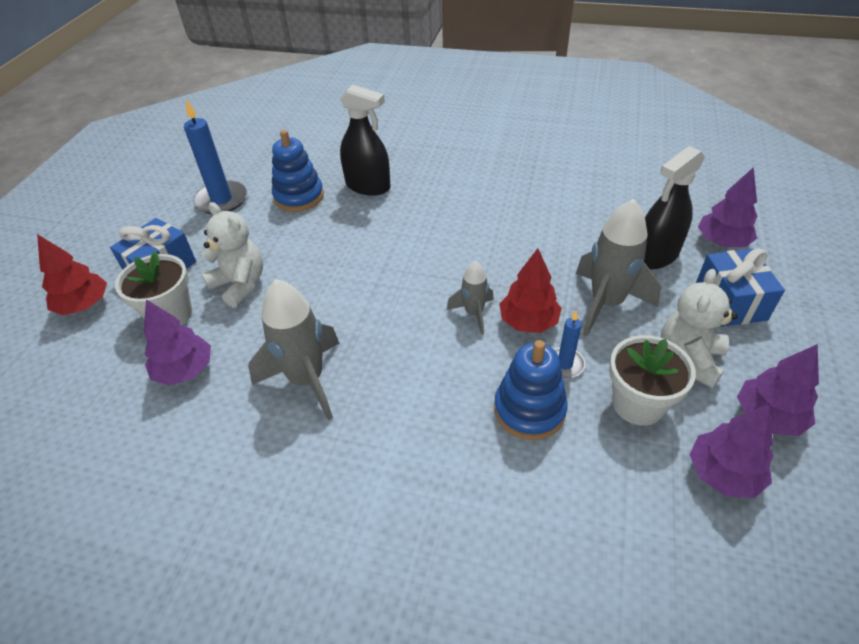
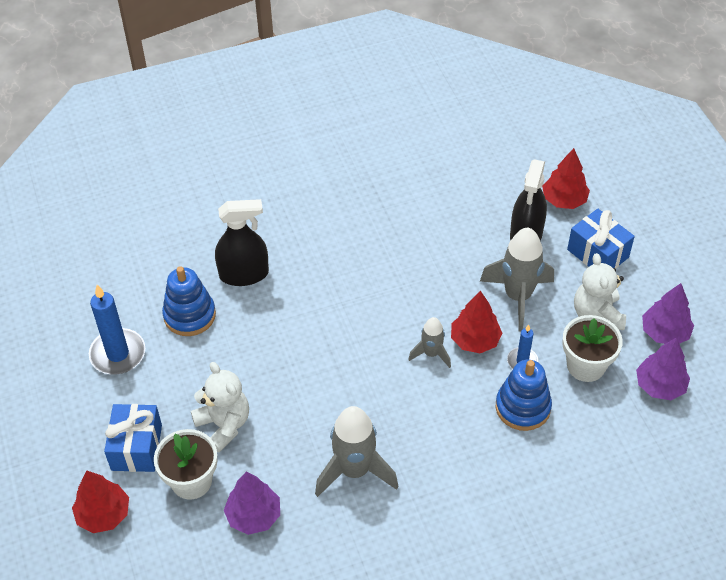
camera: 35 degrees left, 5 degrees up
white teddy bear [202,202,263,308] -> white teddy bear turned 45 degrees clockwise [191,362,249,452]
purple tree [698,167,757,247] -> red tree [542,148,590,209]

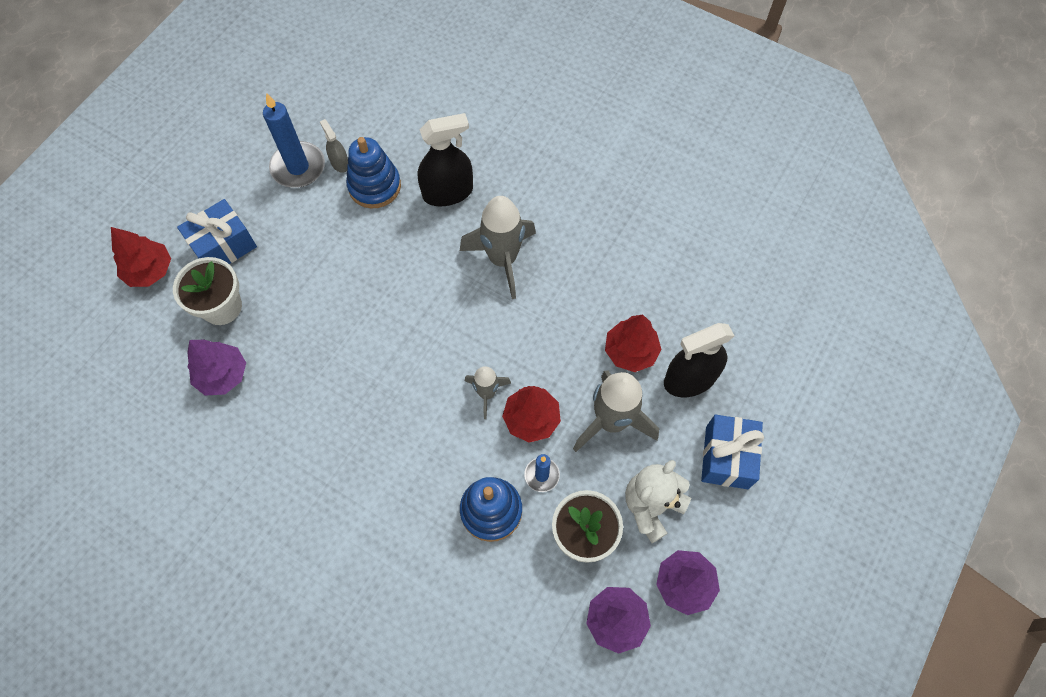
camera: 50 degrees right, 15 degrees up
white teddy bear [191,362,249,452] -> none
black spray bottle [215,199,269,286] -> black spray bottle turned 60 degrees counterclockwise [418,113,473,206]
grey rocket [315,406,399,497] -> grey rocket moved to [460,196,536,299]
red tree [542,148,590,209] -> red tree moved to [605,314,662,372]
none -> grey spray bottle [320,119,348,173]

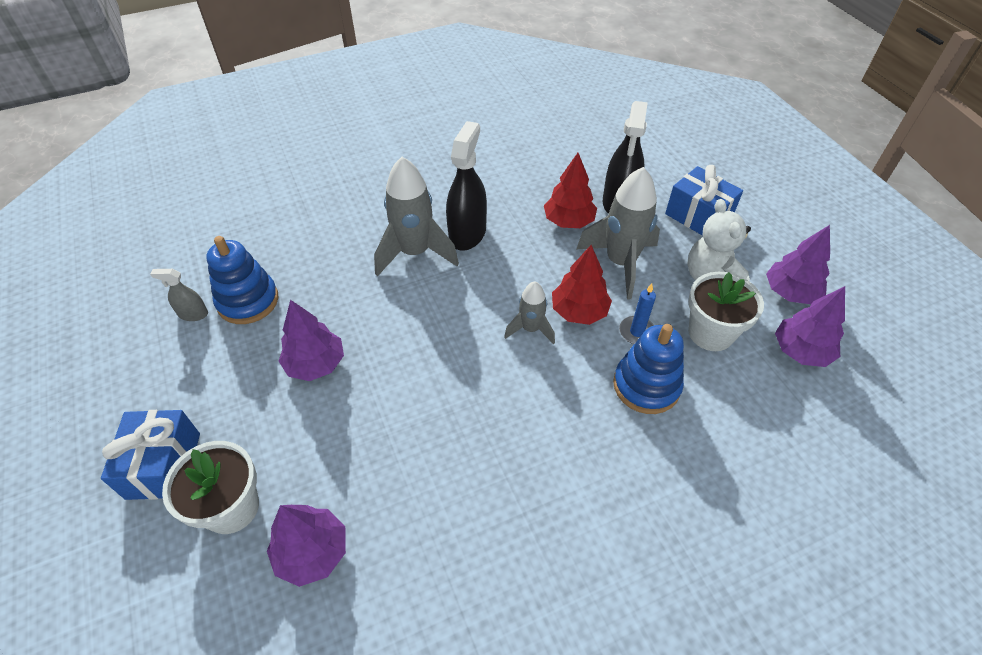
camera: 55 degrees left, 15 degrees down
red tree [111,227,171,287] -> none
blue candle [263,93,325,188] -> none
black spray bottle [418,113,473,206] -> black spray bottle moved to [446,121,487,251]
none -> purple tree [279,300,344,381]

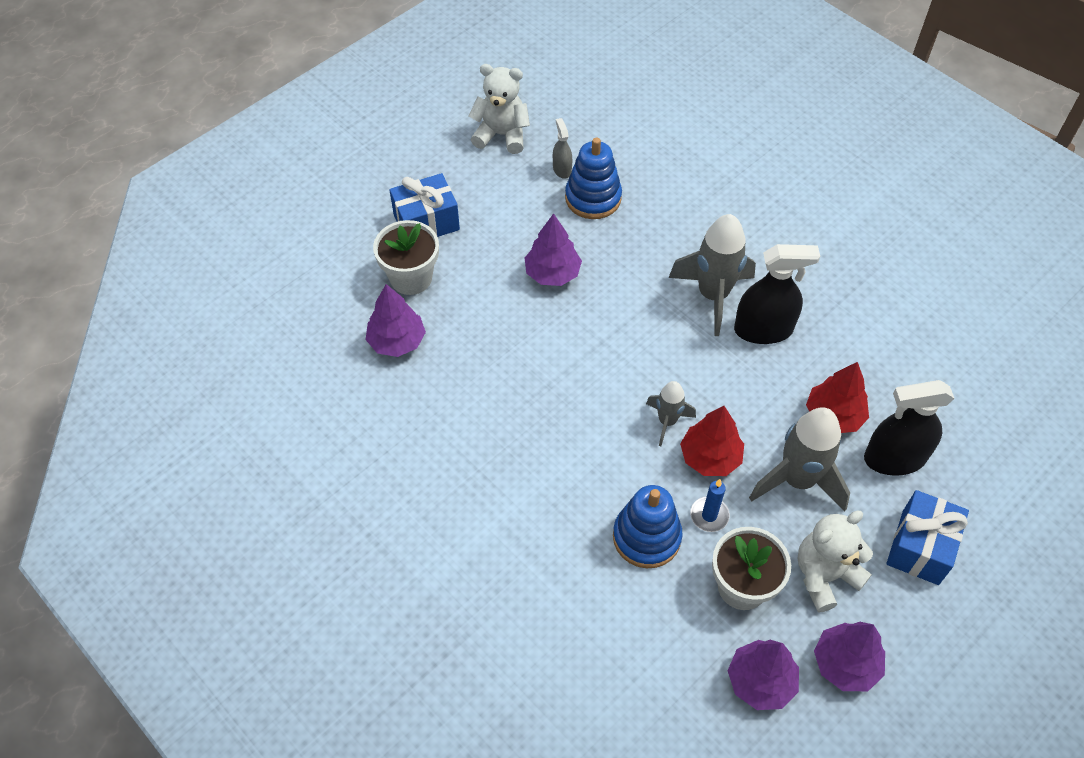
camera: 70 degrees right, 5 degrees up
none -> white teddy bear [469,64,530,154]

